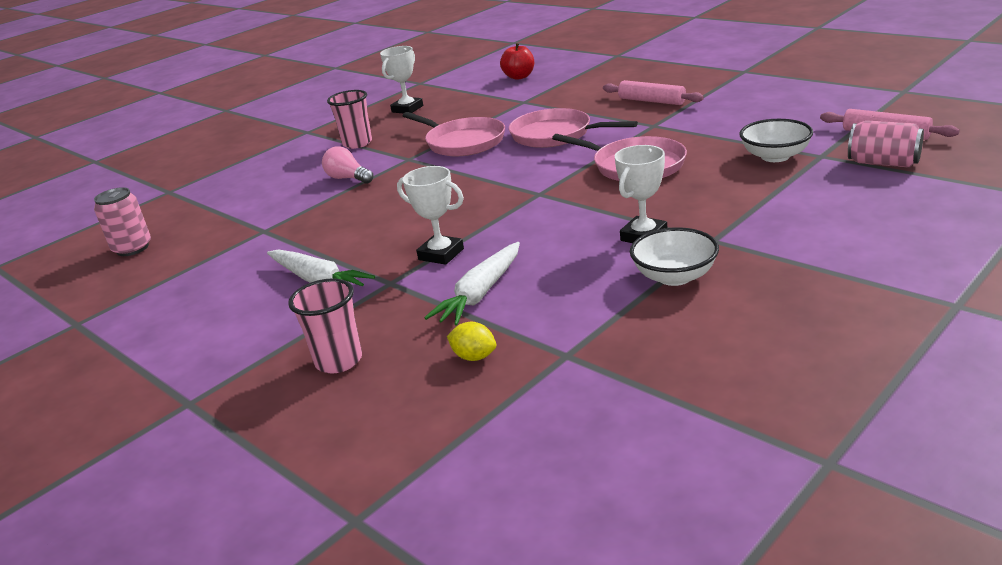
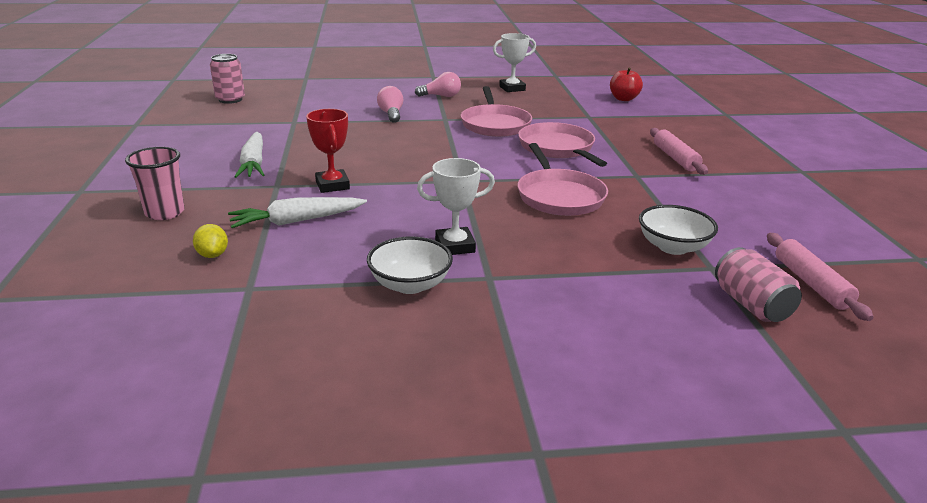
camera: 35 degrees right, 0 degrees up
pink cup [327,90,372,149] -> pink light bulb [415,72,461,97]
white trophy [397,166,464,265] -> red trophy [306,109,350,193]

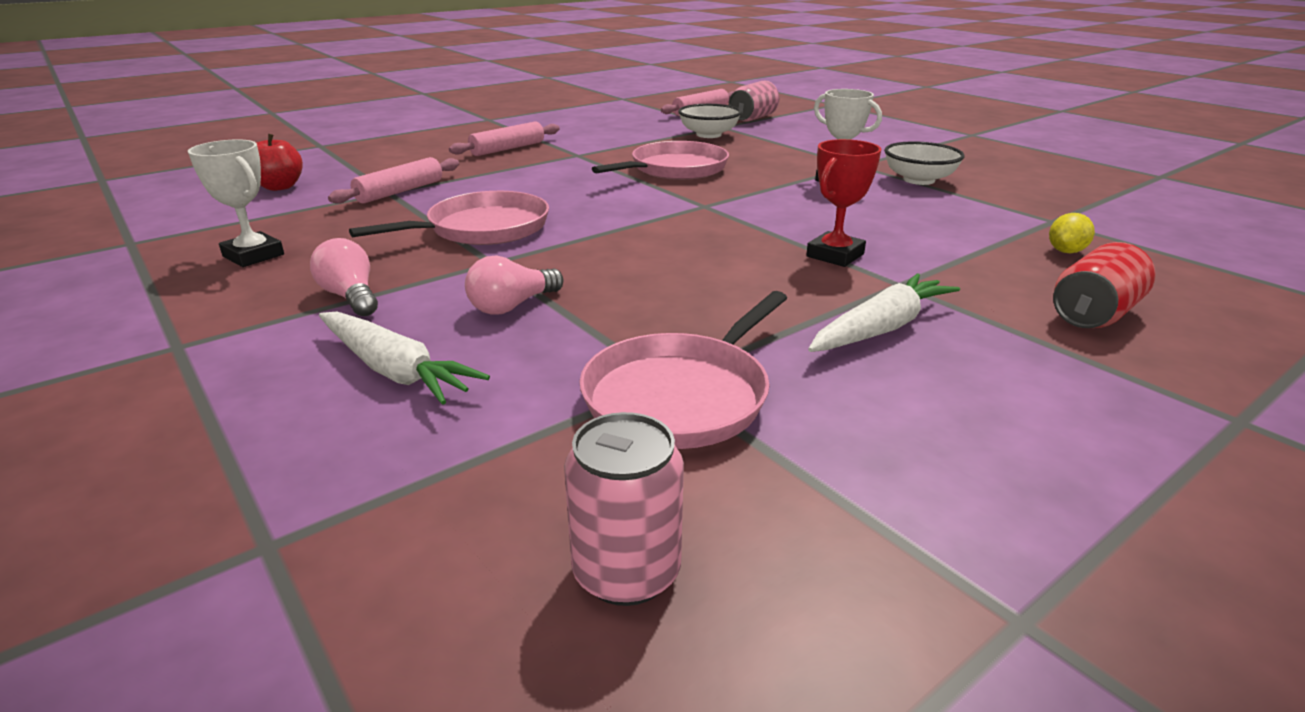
camera: 120 degrees left, 0 degrees up
pink cup [125,147,185,220] -> red can [1053,242,1156,328]
white carrot [228,197,367,228] -> white carrot moved to [319,312,490,405]
pink pan [518,122,607,167] -> pink pan moved to [579,291,787,449]
none -> pink rolling pin [328,157,459,204]

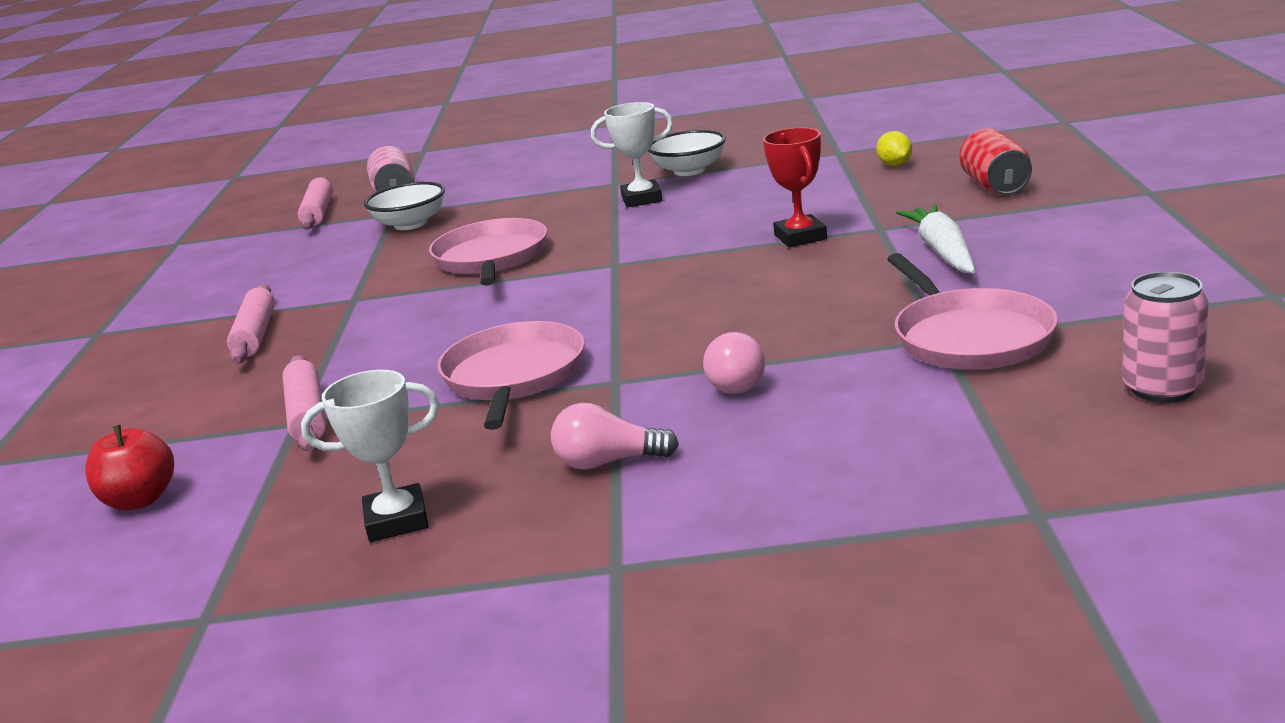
camera: 50 degrees left, 5 degrees down
white carrot [319,312,490,405] -> none

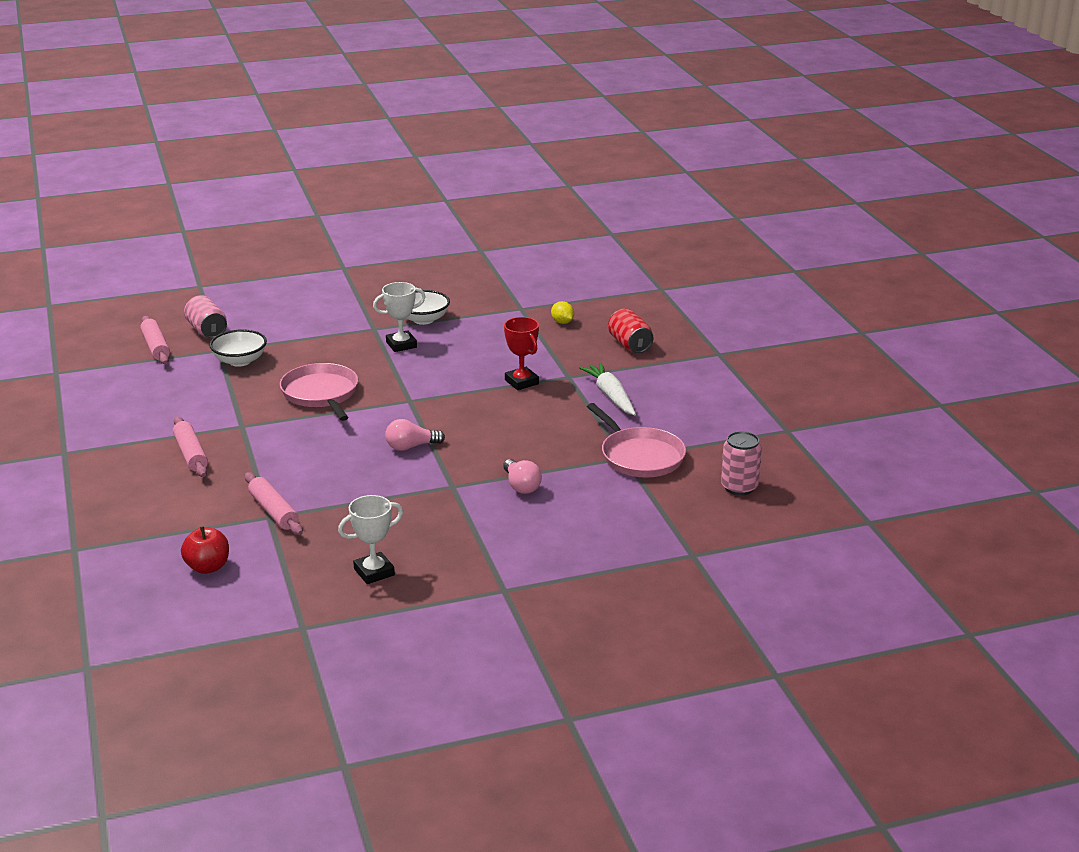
camera: 20 degrees left, 5 degrees up
pink pan [437,321,585,430] -> none
pink light bulb [551,403,679,470] -> pink light bulb moved to [385,419,445,451]

